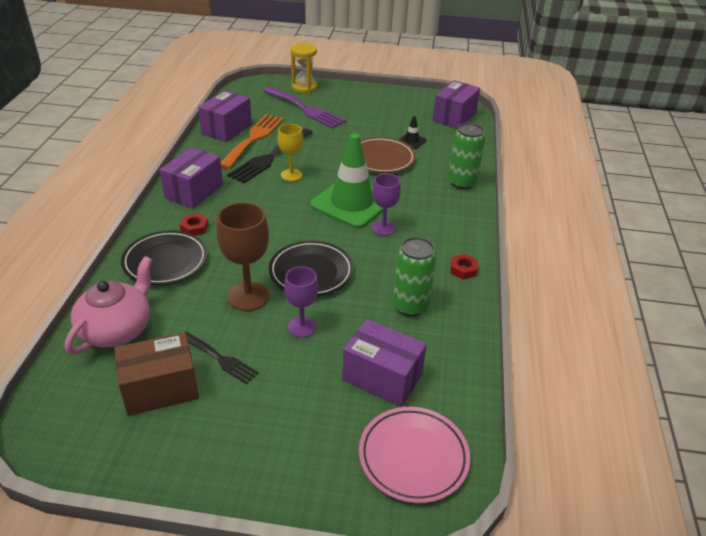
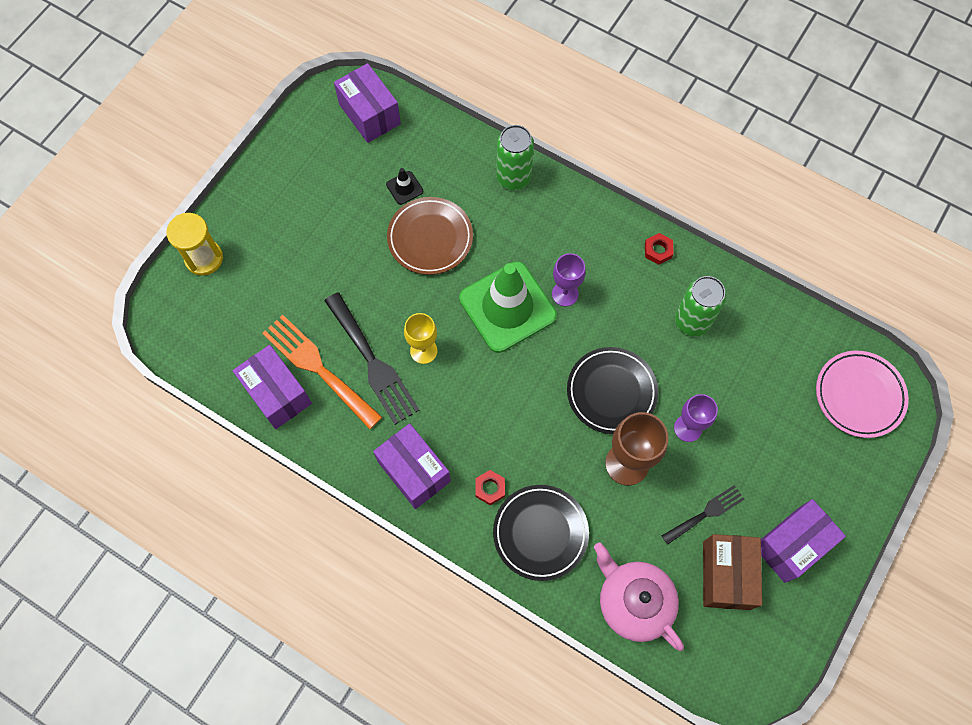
camera: 65 degrees left, 30 degrees up
purple fork [264,87,346,128] -> none
purple box [342,319,427,407] -> purple box moved to [761,499,846,583]

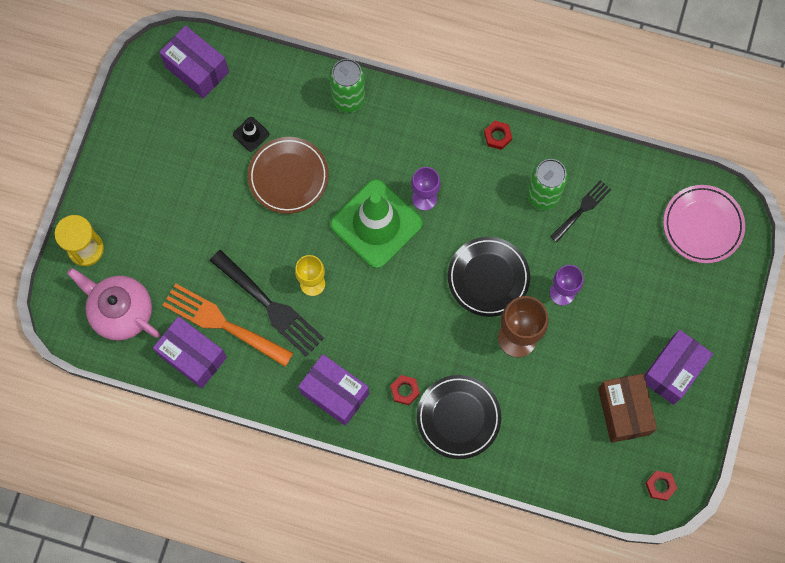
camera: 15 degrees left, 5 degrees up
pink teapot [594,543,684,651] -> pink teapot moved to [67,268,160,341]
black fork [662,485,744,545] -> black fork moved to [550,180,611,242]
none -> red nut [645,471,677,501]

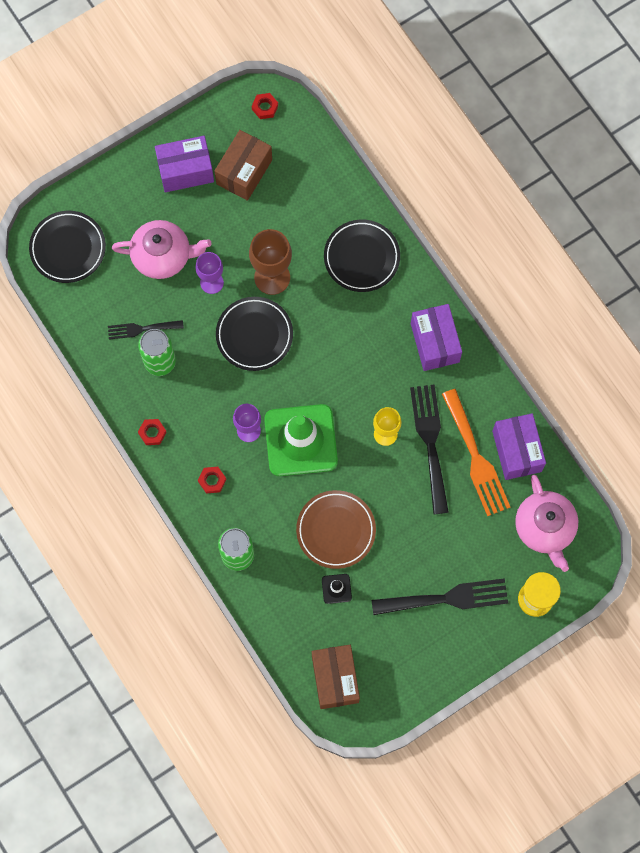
camera: 140 degrees left, 0 degrees up
purple box [159,25,229,99] -> brown box [312,645,360,709]
red nut [391,375,420,405] -> red nut moved to [198,467,226,494]
pink plate [663,185,745,263] -> black plate [29,211,106,283]
none -> pink teapot [112,220,212,279]
none -> black fork [372,578,508,615]

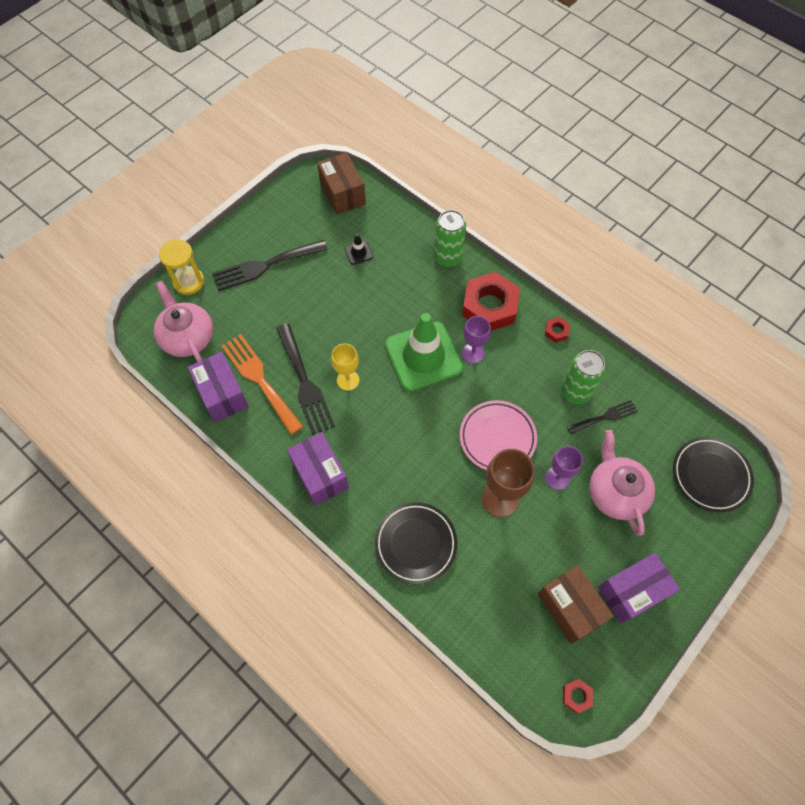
camera: 165 degrees right, 10 degrees down
pink teapot [112,220,212,279] -> pink teapot turned 90 degrees clockwise [590,430,655,536]
red nut [198,467,226,494] -> red nut [462,272,520,331], size x2.37
brown box [215,130,272,201] -> brown box turned 45 degrees counterclockwise [538,565,614,644]
black plate [216,297,293,371] -> pink plate [460,400,537,470]
brown plate [296,490,376,569] -> none

